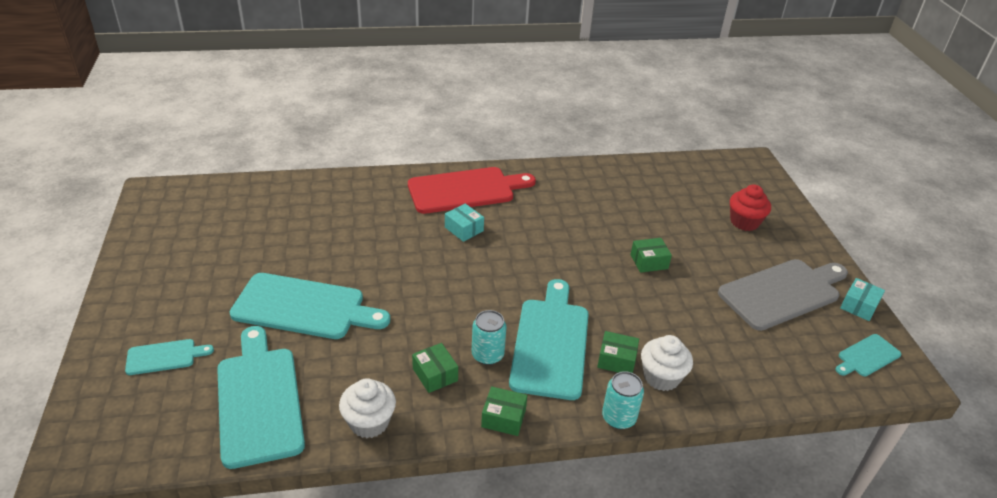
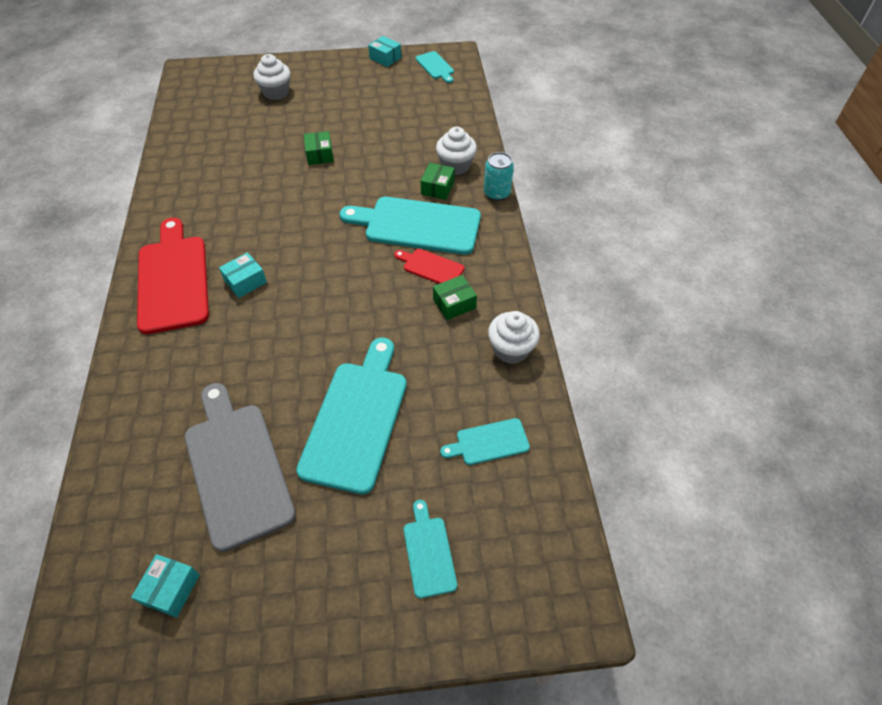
camera: 85 degrees left, 15 degrees up
turquoise cutting board [217,326,305,469] -> turquoise cutting board [440,418,530,465], size x0.49
turquoise can [472,310,506,365] -> red cutting board [394,249,464,284]
green box [481,386,527,436] -> none
grey cutting board [718,259,848,331] -> grey cutting board moved to [185,383,296,552]
red cupcake [730,185,771,231] -> white cupcake [253,54,290,100]
none -> turquoise box [131,554,200,618]

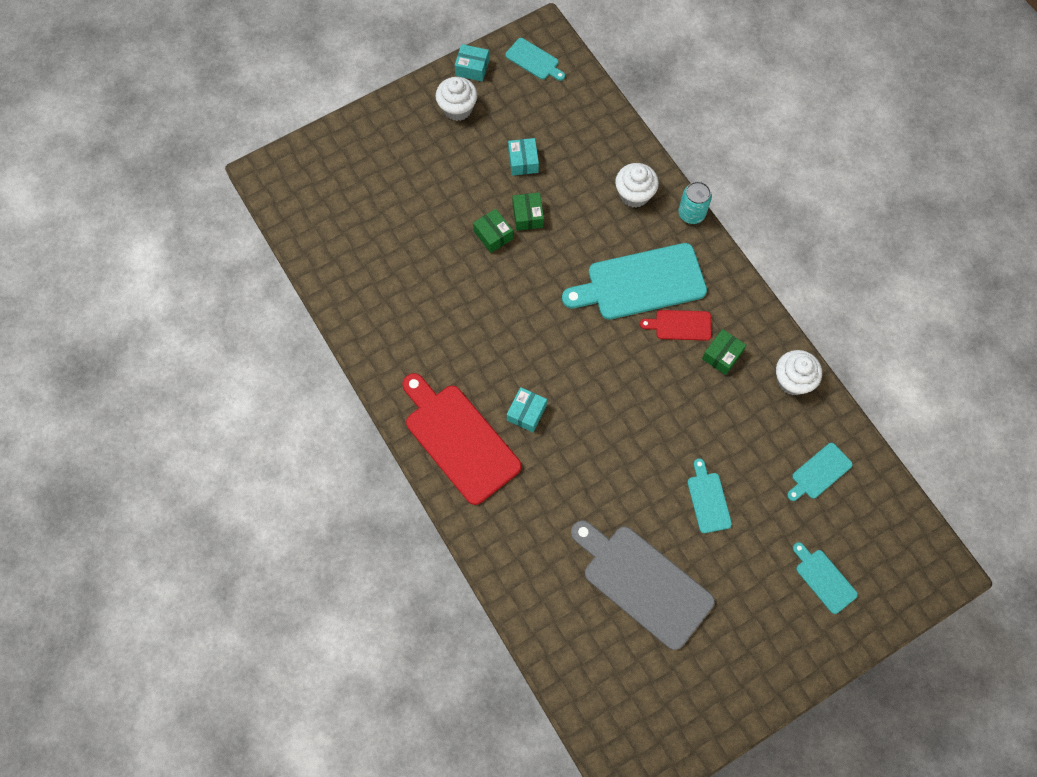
camera: 25 degrees left, 15 degrees up
turquoise box [131,554,200,618] -> turquoise box moved to [508,138,539,176]
white cupcake [253,54,290,100] -> white cupcake moved to [436,77,477,121]
turquoise cutting board [296,338,407,495] -> turquoise cutting board [687,459,732,533], size x0.49
green box [421,163,455,200] -> green box moved to [513,192,544,231]

